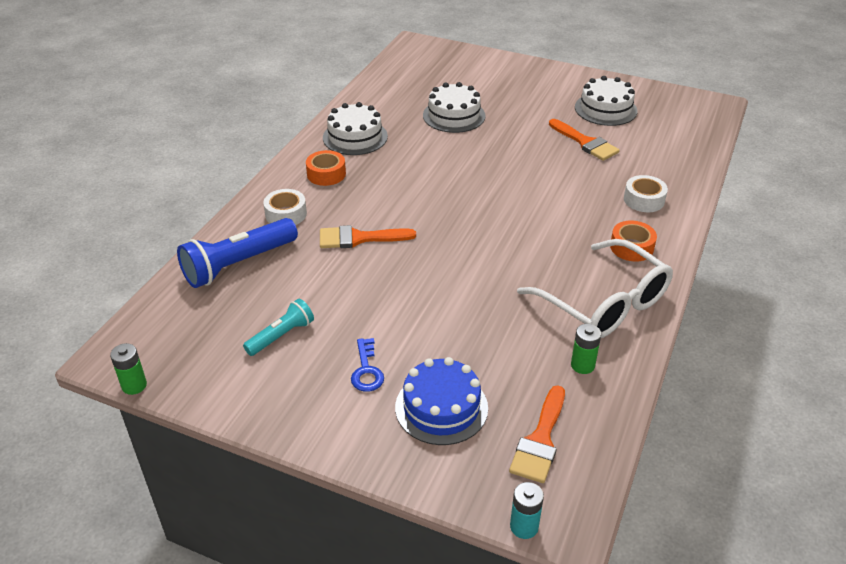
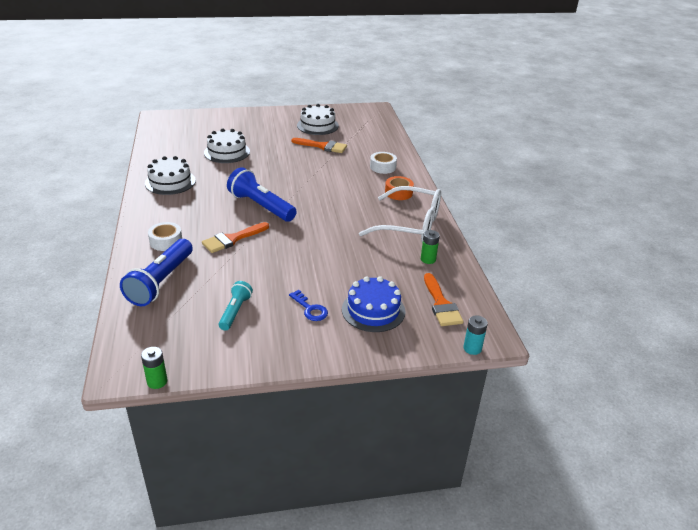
camera: 35 degrees left, 5 degrees down
orange tape [306,150,346,186] -> none
none -> blue flashlight [227,167,297,222]

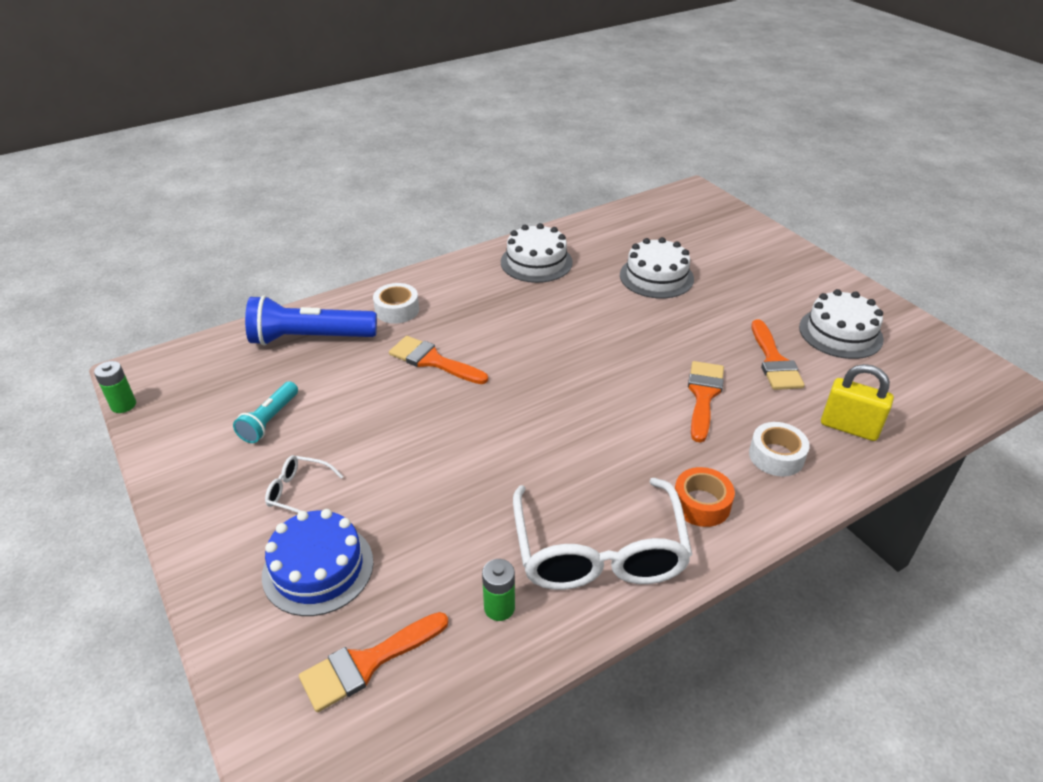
camera: 70 degrees right, 5 degrees up
turquoise flashlight [219,281,253,331] -> turquoise flashlight turned 120 degrees clockwise [233,381,298,443]
blue flashlight [227,167,297,222] -> none
blue key [289,290,328,321] -> white glasses [265,455,343,513]
turquoise battery [464,315,488,355] -> none
none -> orange brush [688,361,724,443]
none -> yellow padlock [821,364,894,441]

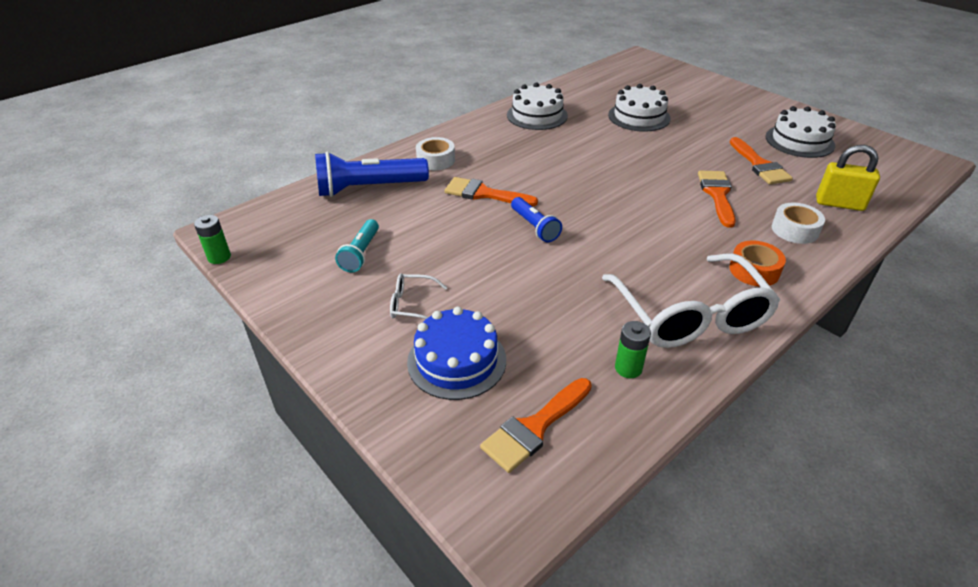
camera: 10 degrees left, 0 degrees up
none -> blue flashlight [511,197,562,242]

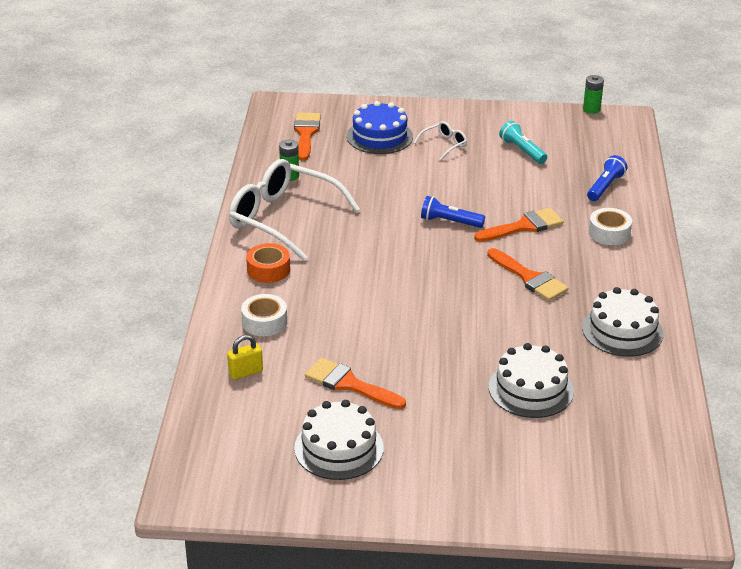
camera: 135 degrees right, 5 degrees down
blue flashlight [315,152,429,197] -> blue flashlight [587,155,627,201], size x0.57
orange brush [698,171,736,228] -> orange brush moved to [487,248,569,301]
yellow padlock [816,145,880,211] -> yellow padlock [227,334,263,380], size x0.66

